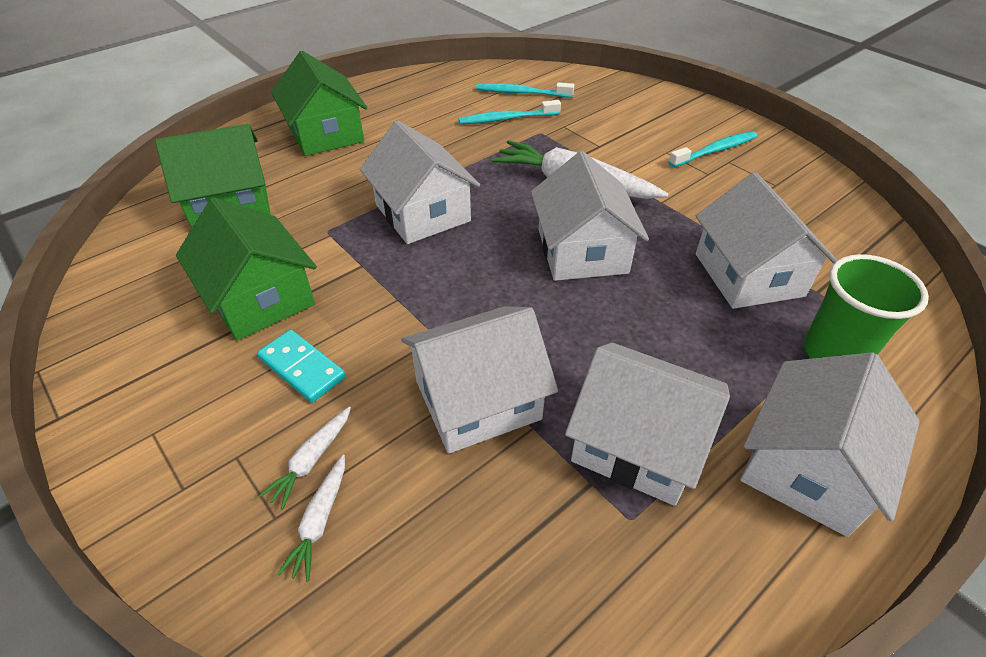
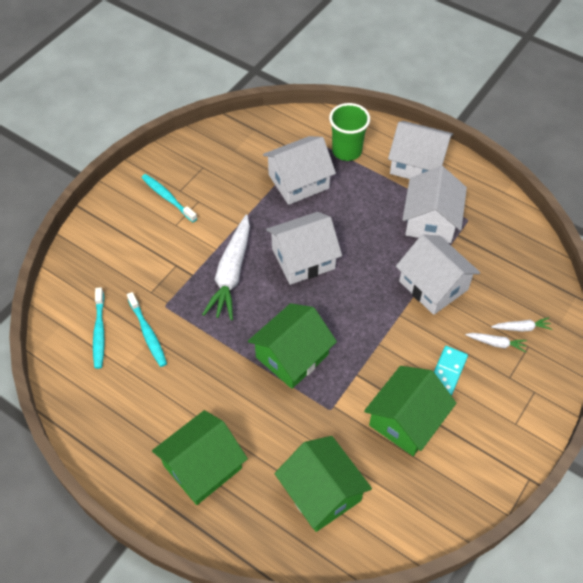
camera: 105 degrees left, 10 degrees up
white house [360,120,480,244] -> green house [248,303,337,389]

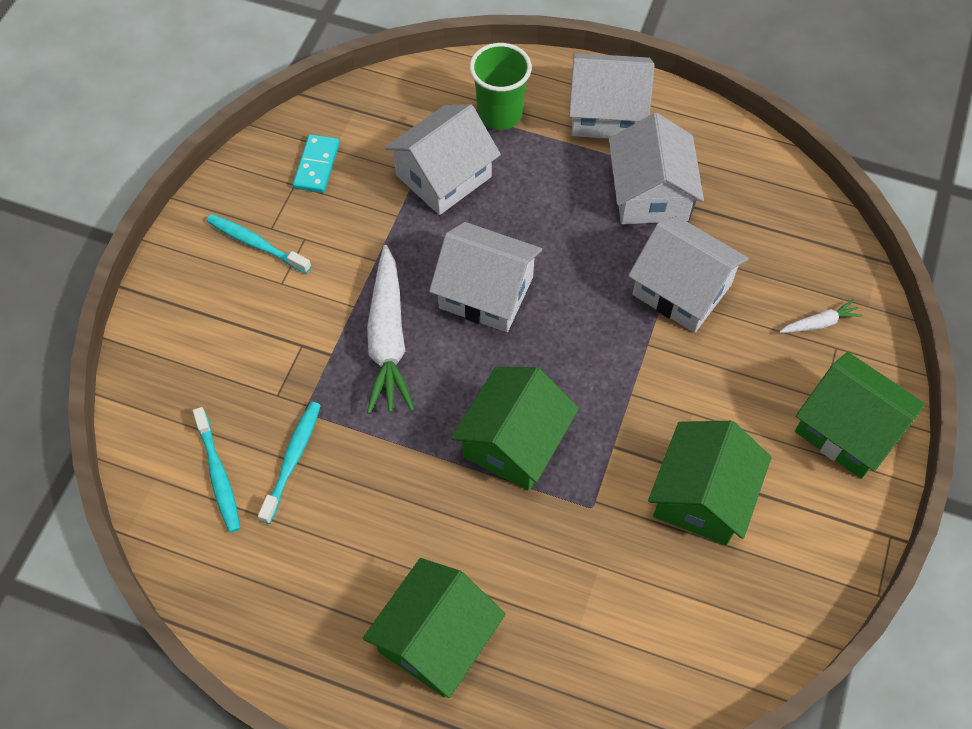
camera: 15 degrees left, 5 degrees up
turquoise toothbrush [127,292,167,367] -> turquoise toothbrush turned 120 degrees counterclockwise [258,402,321,524]
white house [266,212,342,285] -> white house turned 60 degrees clockwise [429,222,542,332]
green house [274,436,372,532] -> green house moved to [795,352,925,479]
turquoise domino [434,346,468,396] -> turquoise domino moved to [293,134,340,193]
white carrot [465,333,527,352] -> none

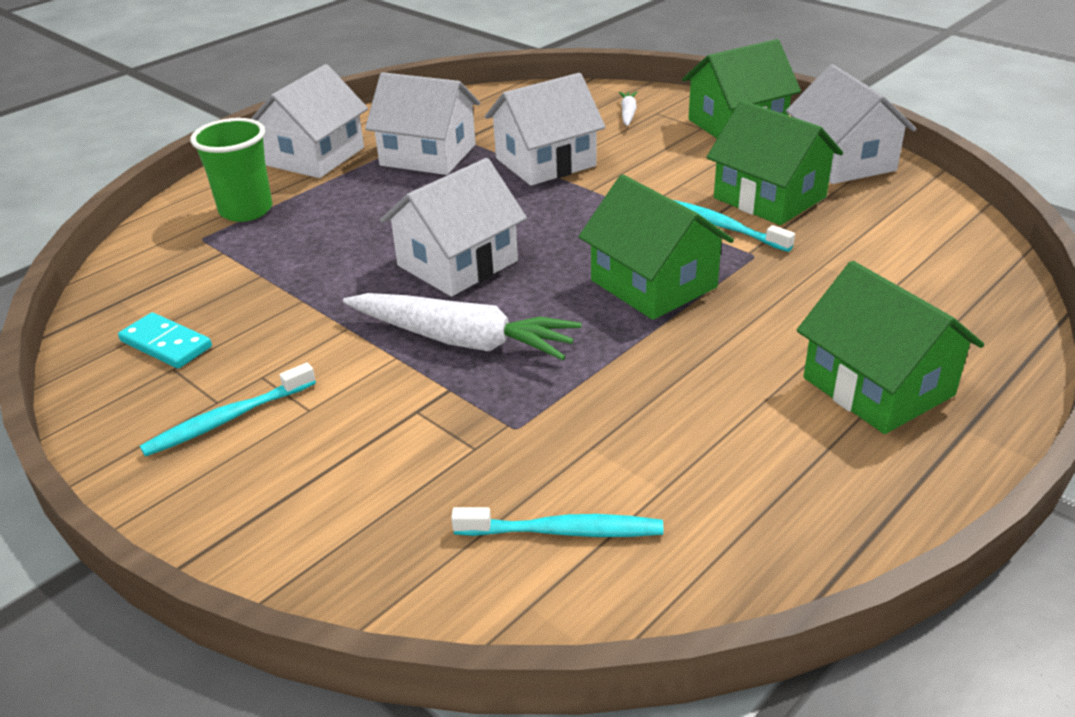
camera: 65 degrees left, 25 degrees down
turquoise toothbrush [258,402,321,524] -> turquoise toothbrush moved to [673,200,795,252]
white house [384,104,501,215] -> white house moved to [786,64,917,184]

